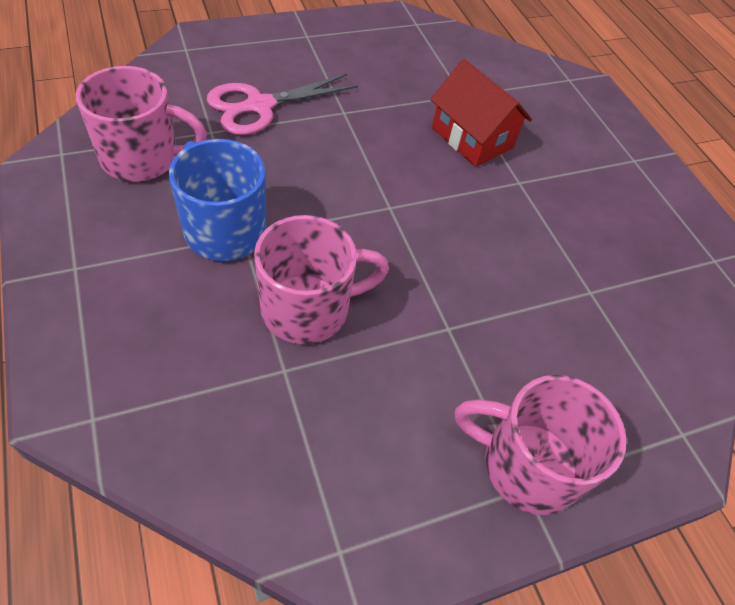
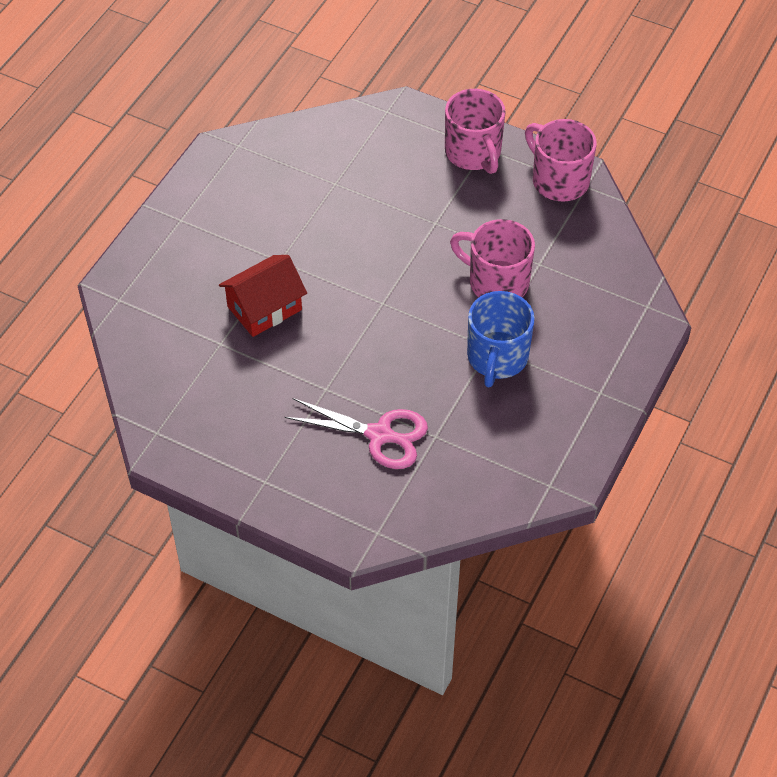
camera: 125 degrees left, 0 degrees up
pink mug [76,66,207,182] -> pink mug moved to [525,119,597,202]
red house [430,59,532,167] -> red house turned 45 degrees clockwise [219,255,307,337]

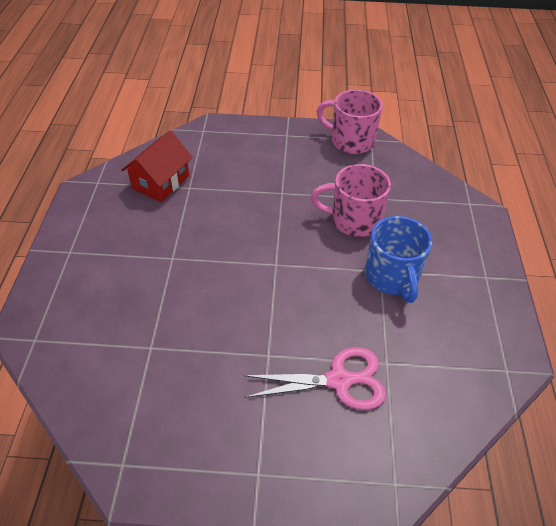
camera: 25 degrees left, 5 degrees down
red house [219,255,307,337] -> red house moved to [122,131,193,202]
pink mug [445,89,505,174] -> none

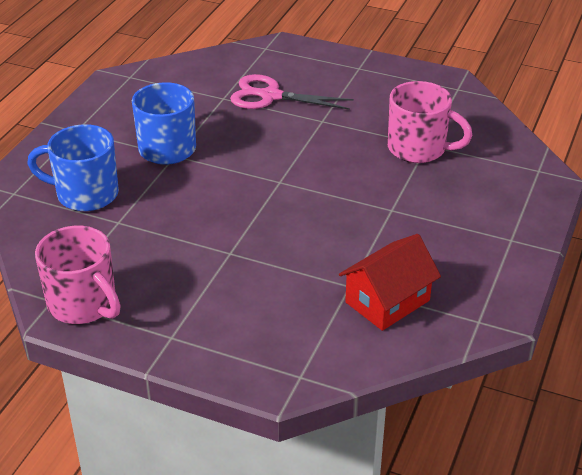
camera: 160 degrees left, 10 degrees down
pink mug [311,164,391,237] -> pink mug moved to [388,81,473,163]
none -> blue mug [27,124,119,211]

